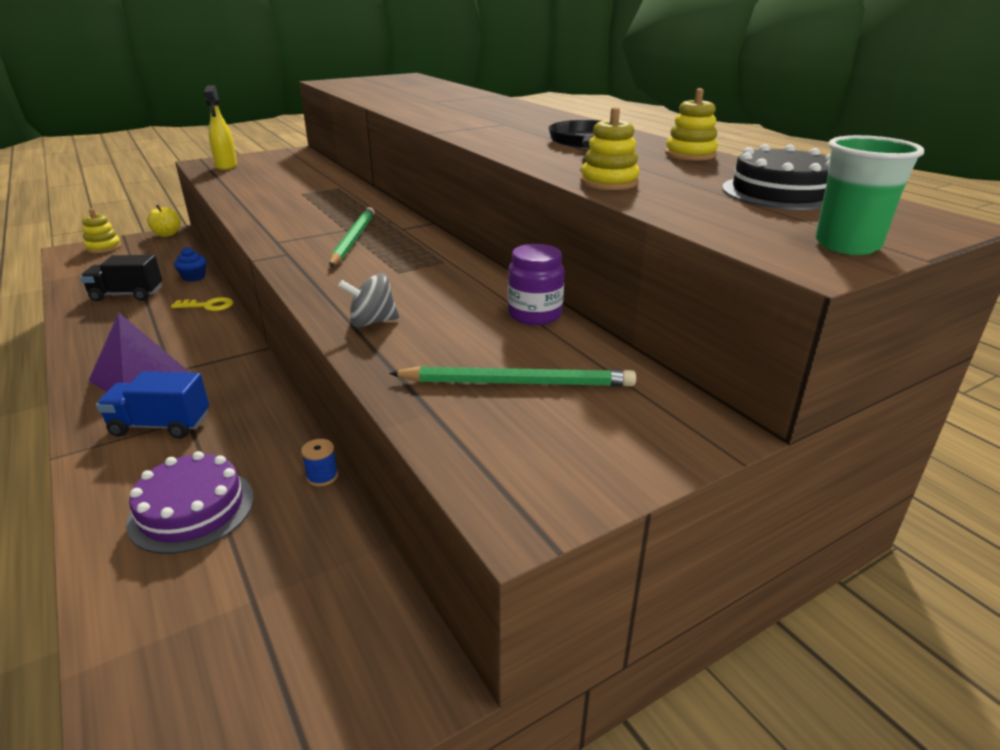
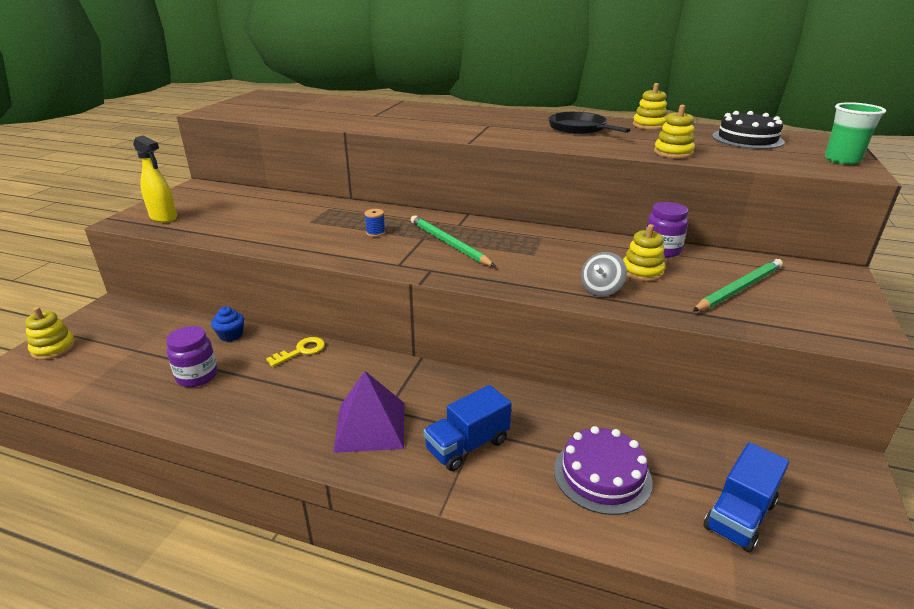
camera: 40 degrees left, 0 degrees up
black truck [80,255,162,301] -> purple jar [166,326,218,387]
yellow apple [147,205,181,237] -> none
blue spool [301,439,338,487] -> blue spool moved to [364,209,385,237]
none -> yellow stacking toy [623,224,666,281]
none -> blue truck [704,442,789,552]

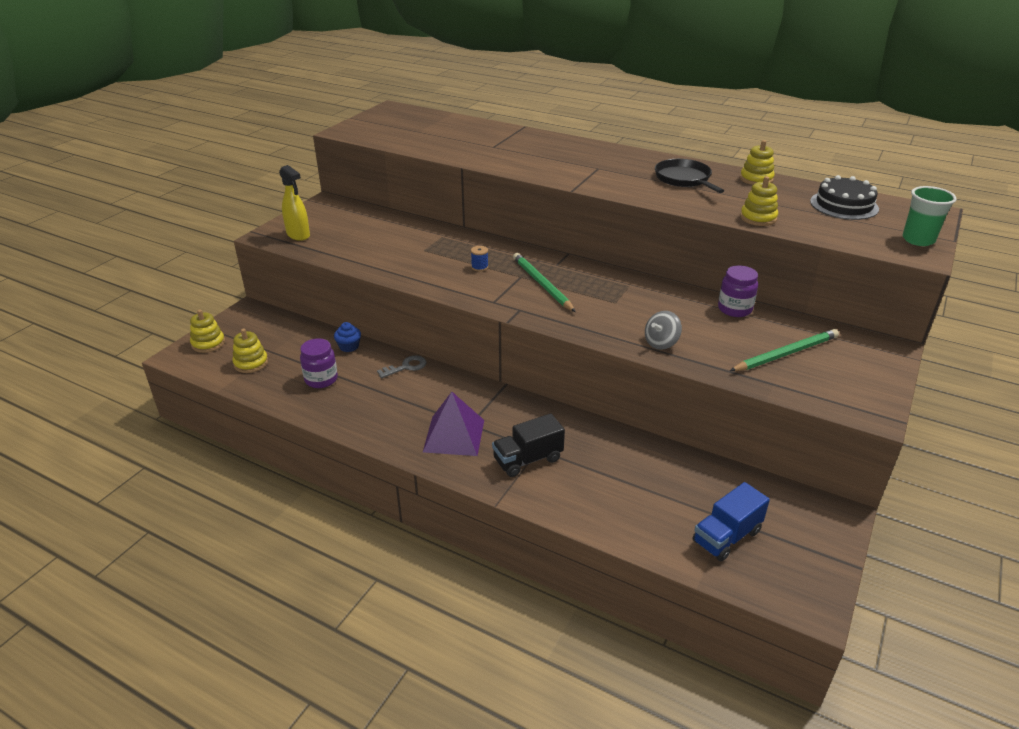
camera: 10 degrees right, 5 degrees up
yellow key [266,337,325,367] -> grey key [377,355,426,378]
blue truck [423,385,512,471] -> black truck [492,414,565,477]
purple cake [554,426,653,515] -> none
yellow stacking toy [623,224,666,281] -> yellow stacking toy moved to [232,329,268,373]

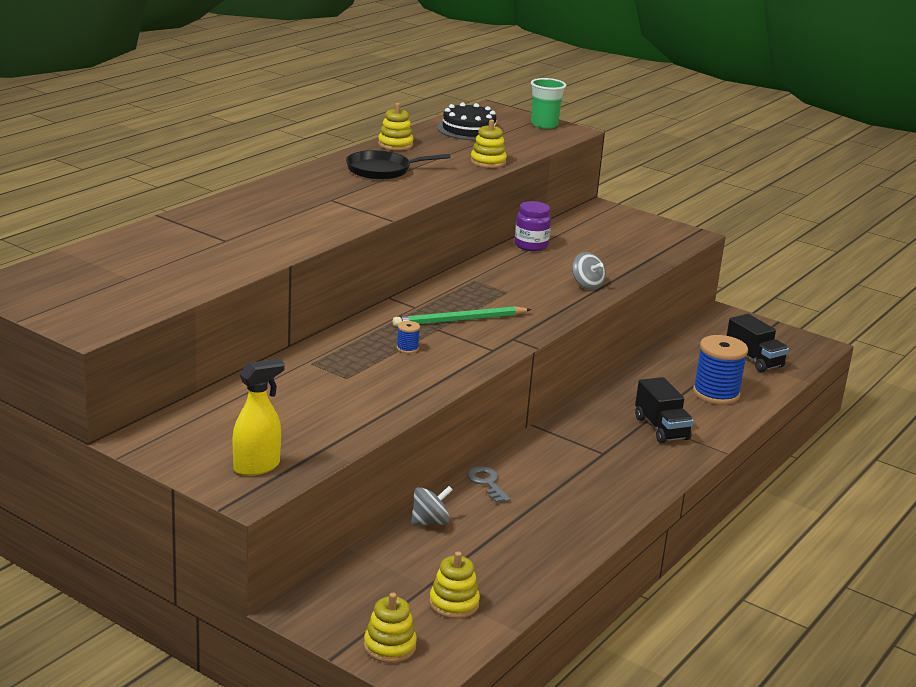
camera: 85 degrees left, 10 degrees down
purple jar [300,338,338,388] -> none
blue cupcake [334,322,361,352] -> grey spinning top [411,486,453,526]
purple pyramid [423,392,484,456] -> none
blue truck [693,482,770,561] -> black truck [727,314,789,372]
green pencil [730,329,839,371] -> none
none -> blue spool [693,335,748,405]

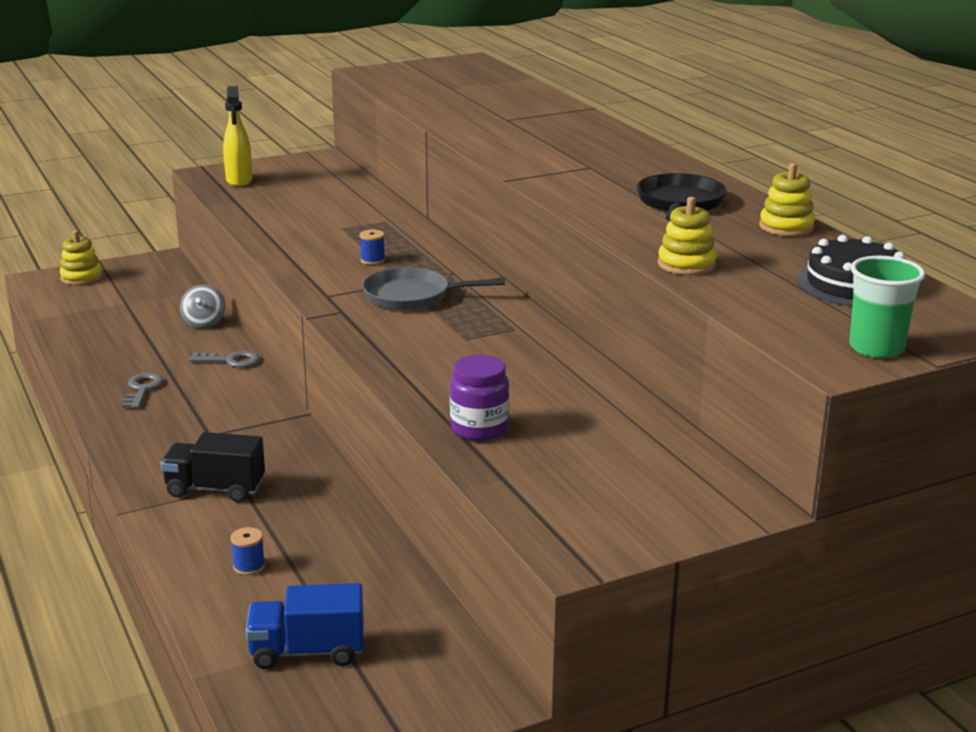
camera: 120 degrees right, 0 degrees up
green pencil [393,306,531,327] -> grey pan [362,267,505,310]
yellow stacking toy [429,551,480,619] -> none
purple jar [515,201,551,251] -> purple jar moved to [450,355,509,441]
grey spinning top [572,252,606,290] -> none
blue spool [693,335,748,405] -> blue spool [231,527,265,575], size x0.43
black truck [727,314,789,372] -> blue truck [246,583,364,669]
none -> grey key [122,373,163,409]

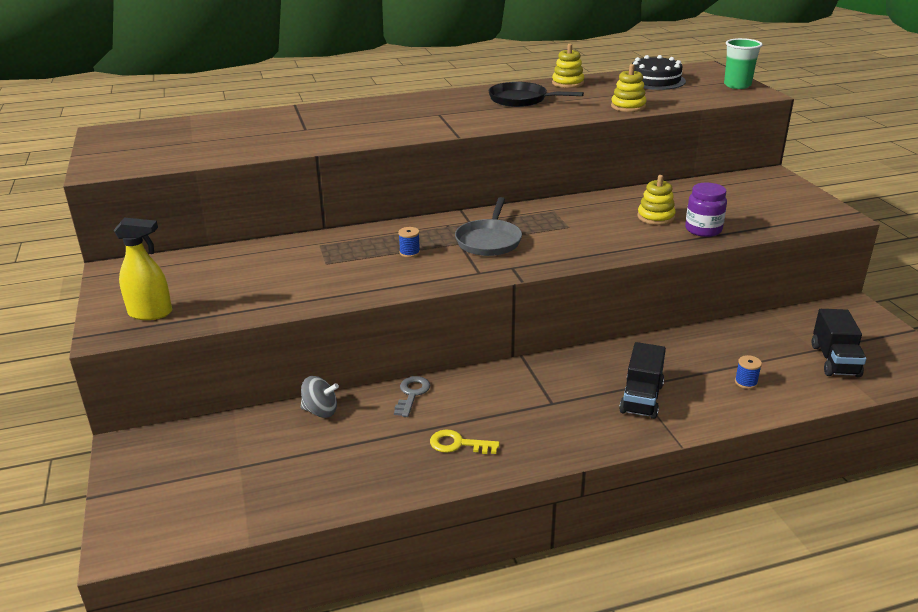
camera: 80 degrees left, 5 degrees up
yellow stacking toy [60,230,102,285] -> yellow stacking toy moved to [638,175,676,225]
grey key [122,373,163,409] -> yellow key [430,430,500,454]
blue truck [246,583,364,669] -> black truck [811,309,866,377]

